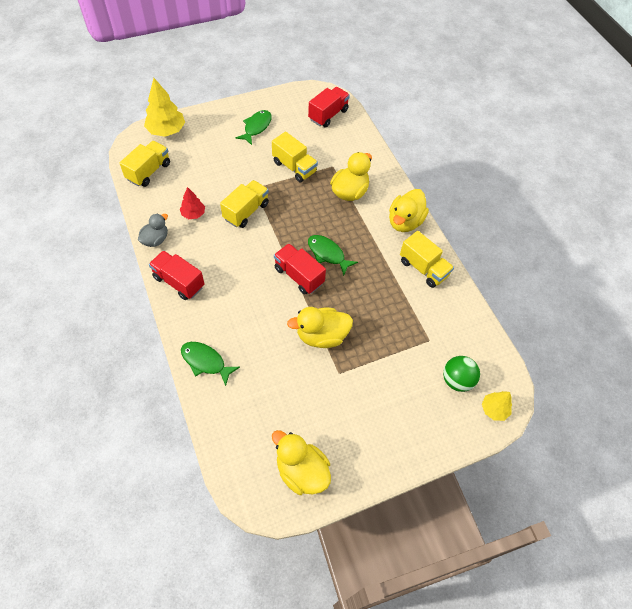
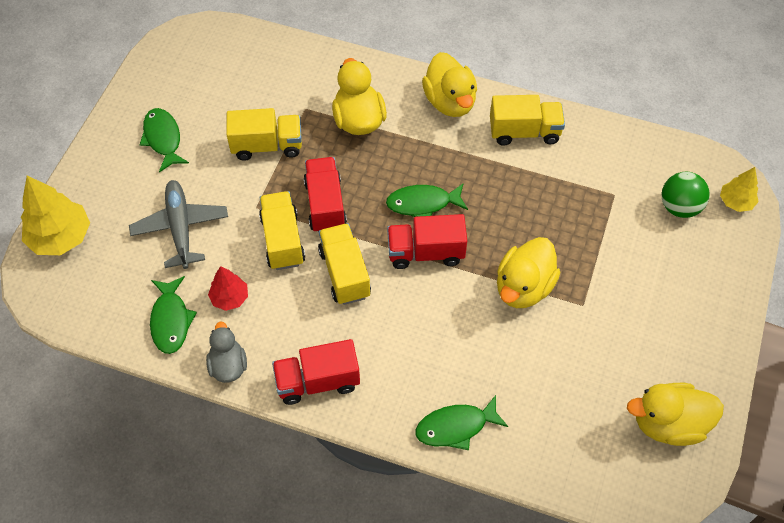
camera: 45 degrees left, 0 degrees up
yellow truck [120,141,170,187] -> yellow truck moved to [318,223,371,305]
red truck [308,87,350,128] -> red truck moved to [304,157,347,233]
none -> grey plane [129,180,228,269]
none -> green fish [150,276,197,354]

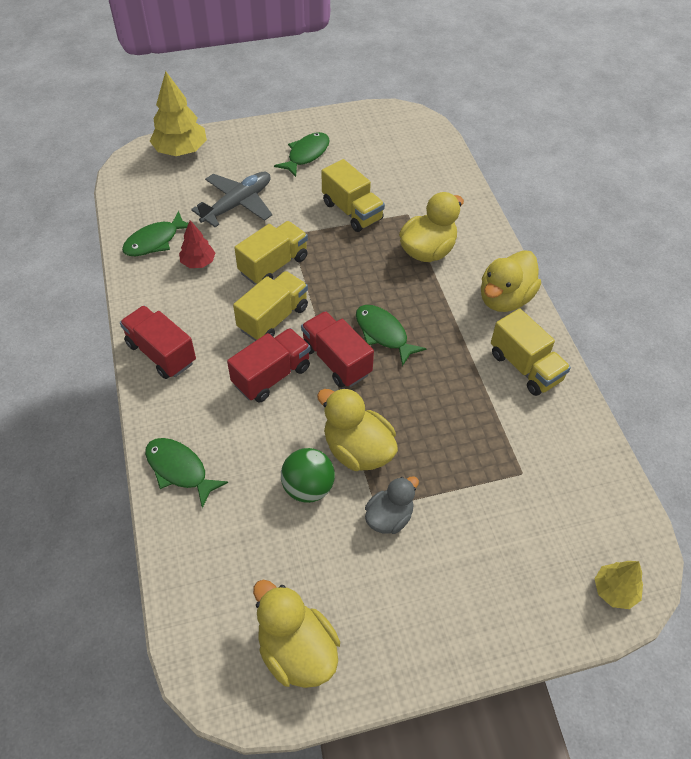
camera: 55 degrees right, 5 degrees down
grey duck [206,322,247,383] -> grey duck moved to [365,476,419,534]
red truck [304,157,347,233] -> red truck moved to [227,328,311,403]
yellow duck [497,237,560,308] -> yellow duck turned 45 degrees clockwise [317,388,398,471]
green ball [662,172,710,218] -> green ball moved to [281,448,335,503]

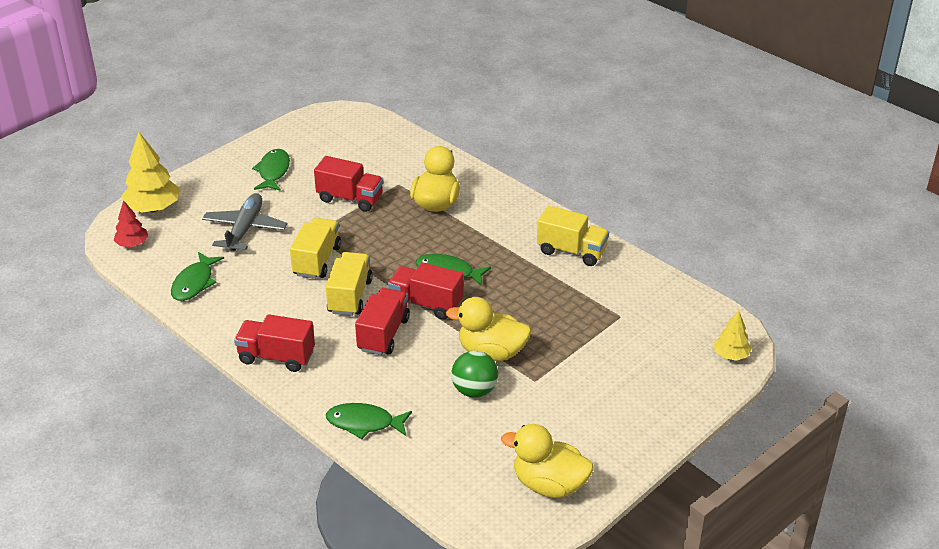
camera: 30 degrees left, 15 degrees down
red tree [179,220,215,268] -> red tree moved to [114,200,148,247]
yellow truck [322,159,385,232] -> red truck [314,156,383,212]
grey duck [365,476,419,534] -> none
yellow duck [481,250,541,312] -> none

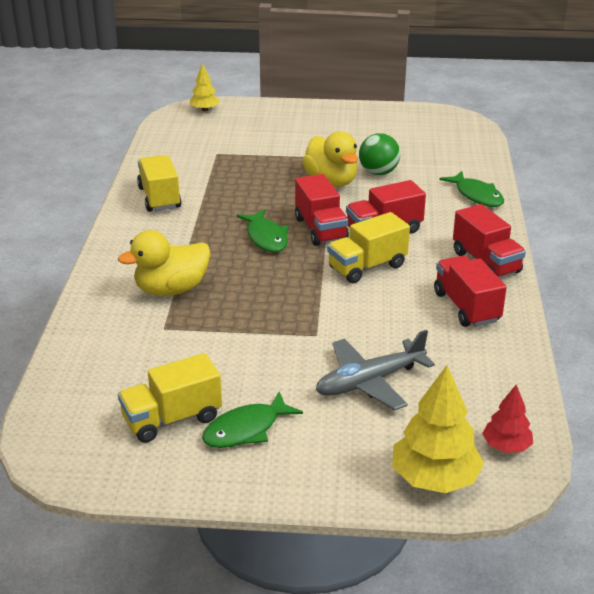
camera: 130 degrees left, 5 degrees down
green fish [171,252,224,301] -> none
yellow truck [290,218,341,279] -> yellow truck moved to [118,353,222,443]
red truck [314,156,383,212] -> red truck moved to [434,255,507,327]
yellow duck [501,424,593,498] -> none

